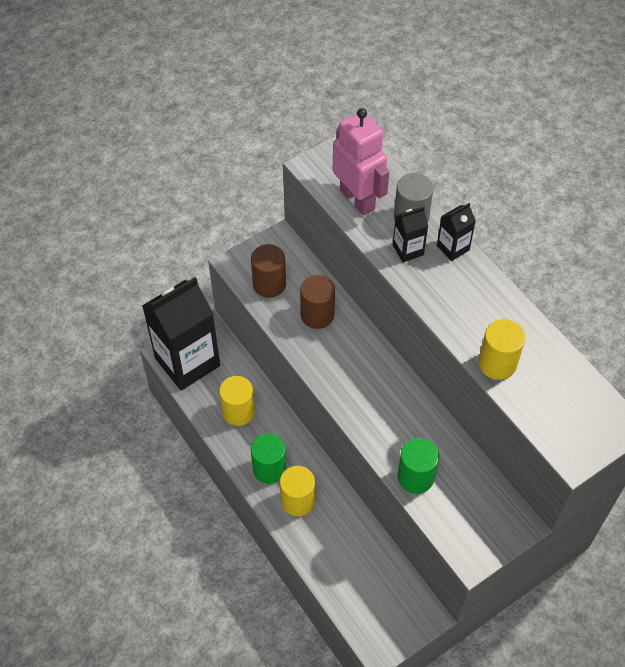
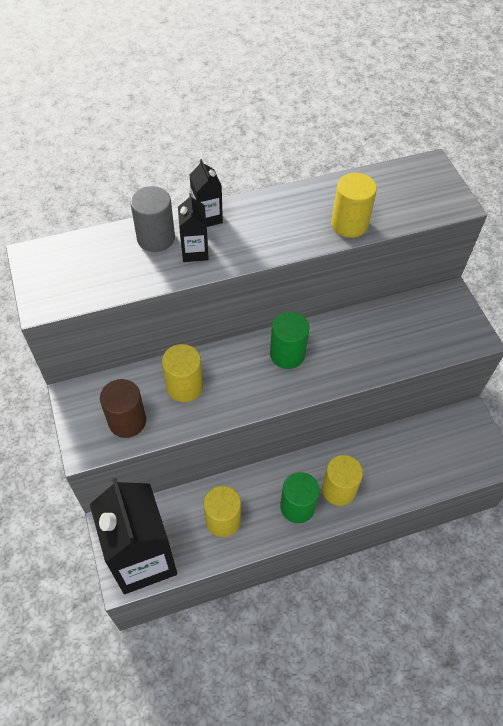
camera: 75 degrees left, 0 degrees up
brown cylinder [300,275,335,329] -> yellow cylinder [162,344,203,402]
pink robot [333,108,389,216] -> none
green cylinder [398,438,439,494] -> green cylinder moved to [270,312,309,369]

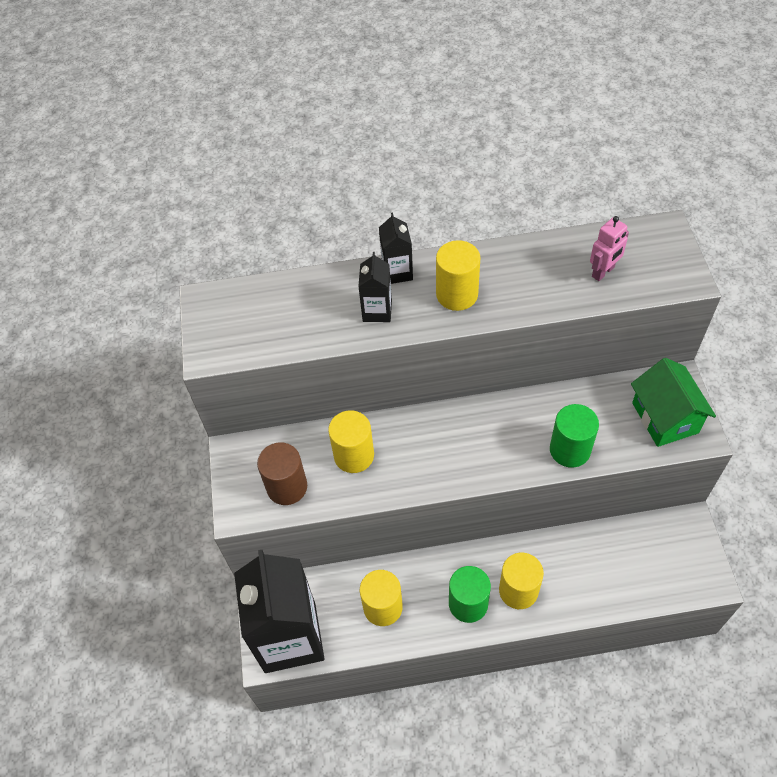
camera: 15 degrees right, 0 degrees up
grey cylinder [130,186,175,252] -> none
green cylinder [270,312,309,369] -> green cylinder moved to [550,404,599,468]
yellow cylinder [331,173,377,238] -> yellow cylinder moved to [436,240,481,311]
none -> pink robot [590,216,629,281]
none -> green house [631,358,716,447]

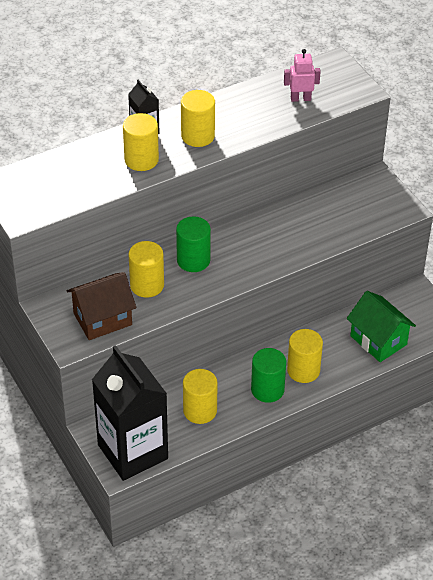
camera: 25 degrees left, 10 degrees down
brown cylinder [257,442,307,505] -> brown house [67,272,136,340]
black carton [358,252,392,322] -> yellow cylinder [123,113,159,171]
green cylinder [550,404,599,468] -> green cylinder moved to [176,216,211,272]
pink robot [590,216,629,281] -> pink robot turned 120 degrees counterclockwise [284,49,321,102]
green house [631,358,716,447] -> green house moved to [347,291,416,362]

